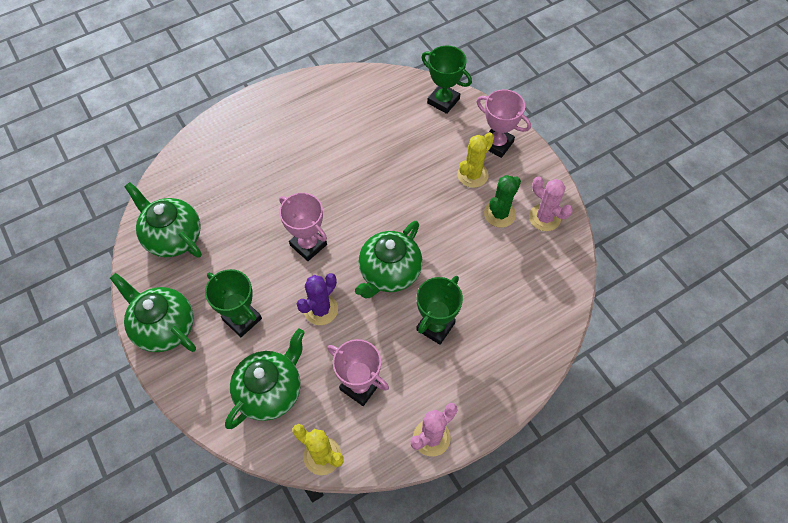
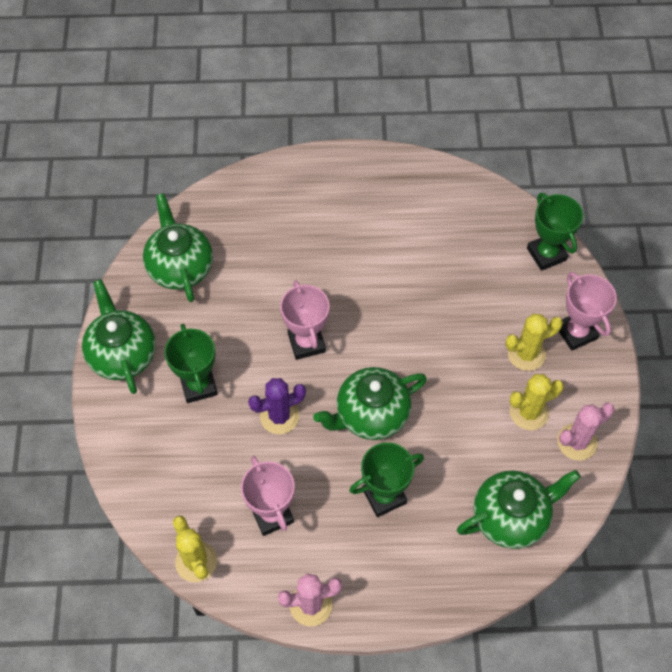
camera: 30 degrees right, 0 degrees up
green teapot [225,329,305,429] -> green teapot moved to [457,470,581,549]
green cactus [484,175,521,227] -> yellow cactus [510,374,564,430]
pink cactus [529,176,573,231] -> pink cactus turned 75 degrees clockwise [557,403,614,461]

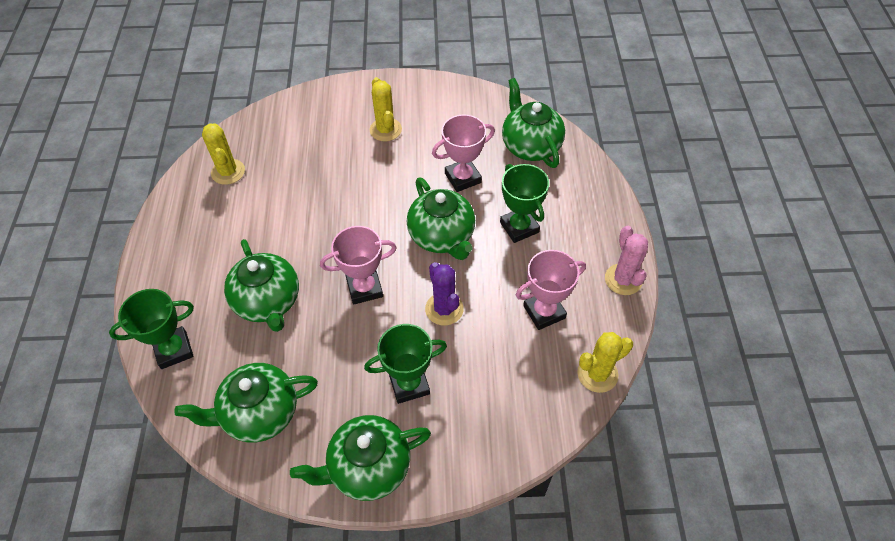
camera: 90 degrees left, 5 degrees down
yellow cactus [510,374,564,430] -> yellow cactus moved to [202,124,245,185]
green trophy [527,193,583,271] -> green trophy moved to [109,289,194,369]
pink cactus [557,403,614,461] -> none
pink trophy [559,272,617,351] -> pink trophy moved to [432,114,495,192]
none -> green teapot [224,239,299,332]

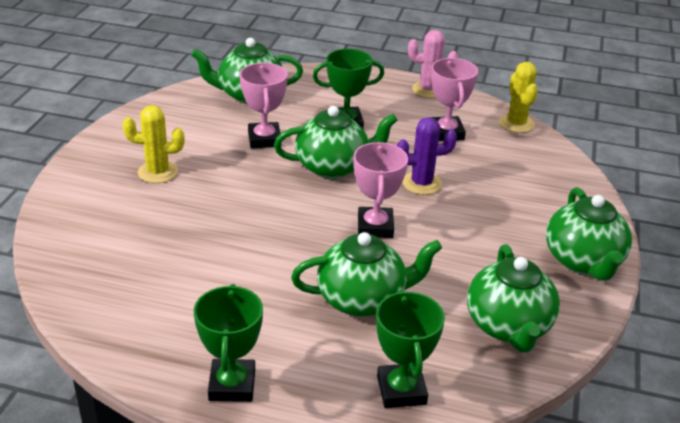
camera: 75 degrees left, 20 degrees down
yellow cactus [202,124,245,185] -> none
green trophy [364,324,447,404] -> green trophy moved to [194,284,263,402]

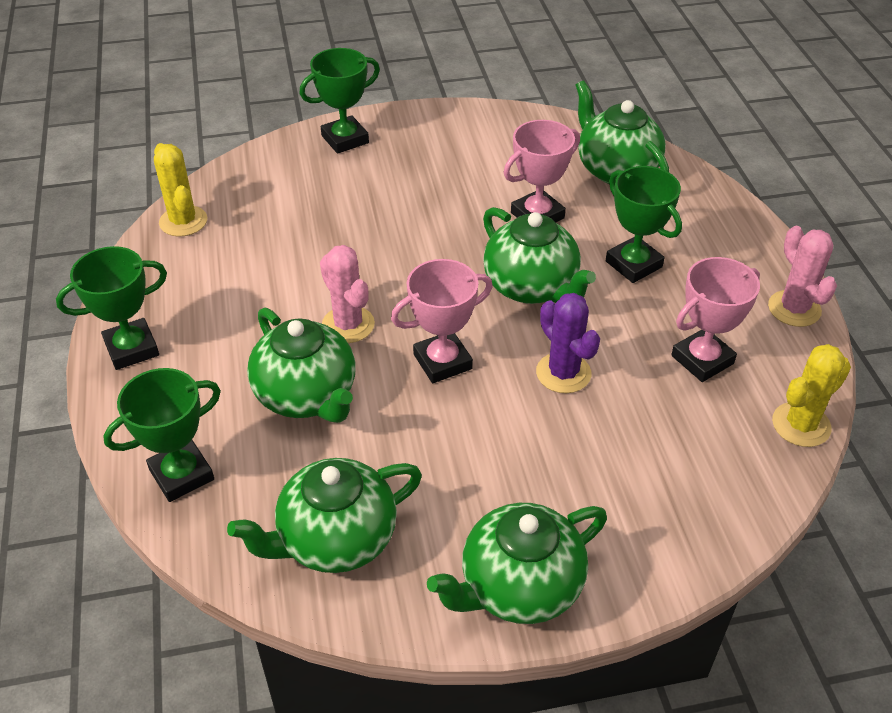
camera: 65 degrees right, 10 degrees up
yellow cactus [123,105,185,183] -> yellow cactus moved to [154,143,207,237]
none -> green trophy [299,48,380,154]
none -> pink cactus [320,245,375,343]

